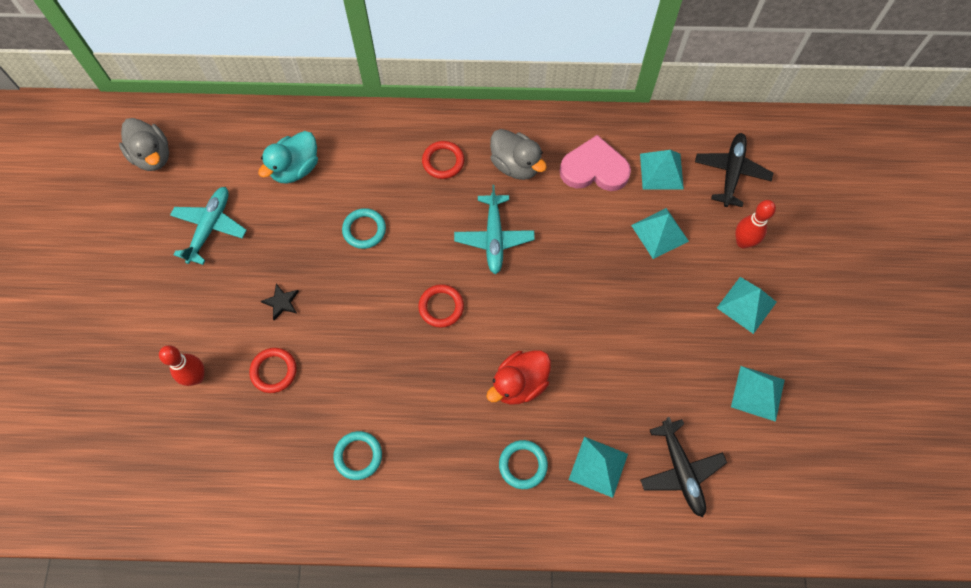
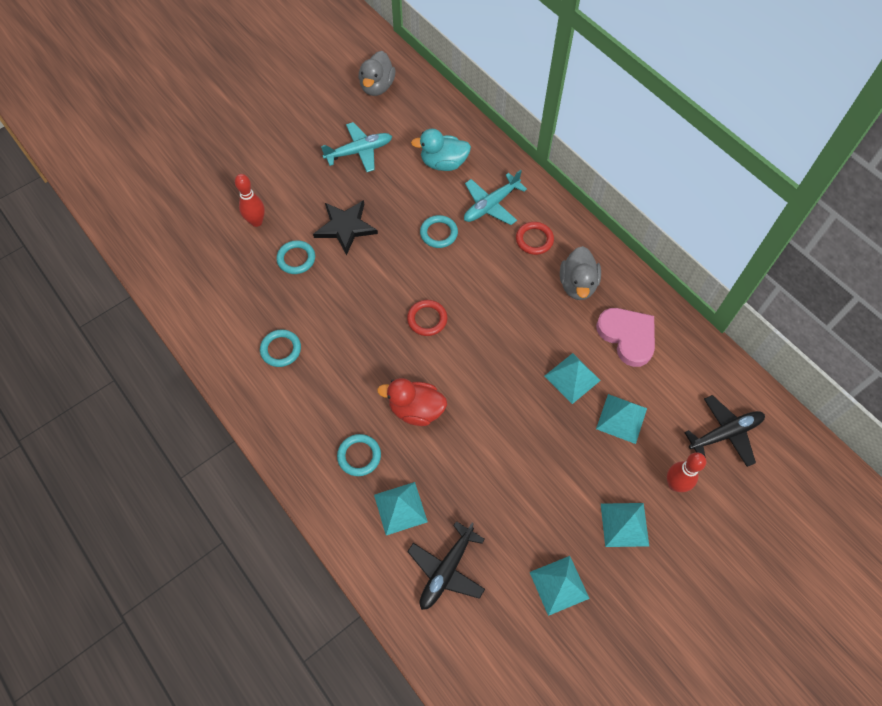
camera: 50 degrees right, 5 degrees down
red ring [249,348,297,393] -> turquoise ring [276,240,315,274]
black star [261,284,299,320] -> black star [313,200,378,255], size x1.98
turquoise plane [454,185,535,274] -> turquoise plane moved to [464,170,527,225]
turquoise pyramid [640,150,684,190] -> turquoise pyramid moved to [545,353,601,404]

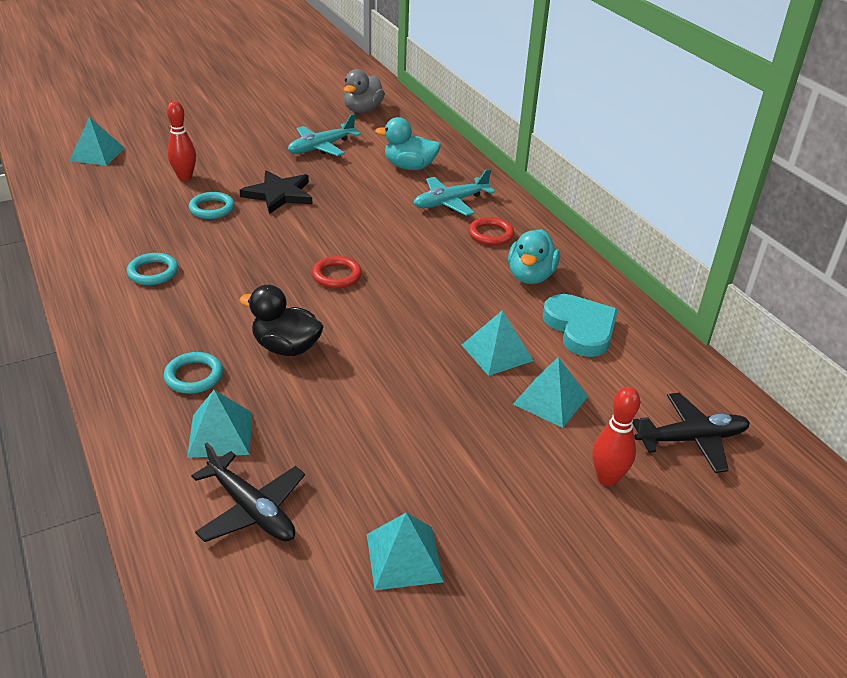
camera: 10 degrees right, 25 degrees down
turquoise plane [321,122,392,172] -> turquoise plane turned 150 degrees clockwise [288,114,361,156]
red duck [377,378,447,426] -> black duck [239,285,324,356]
black plane [407,521,485,610] -> black plane turned 90 degrees counterclockwise [191,443,305,542]
turquoise ring [420,215,458,248] -> none
grey duck [560,246,601,300] -> turquoise duck [508,229,560,284]
pink heart [596,308,655,367] -> turquoise heart [542,294,618,357]
turquoise pyramid [601,503,649,547] -> turquoise pyramid moved to [69,117,124,166]

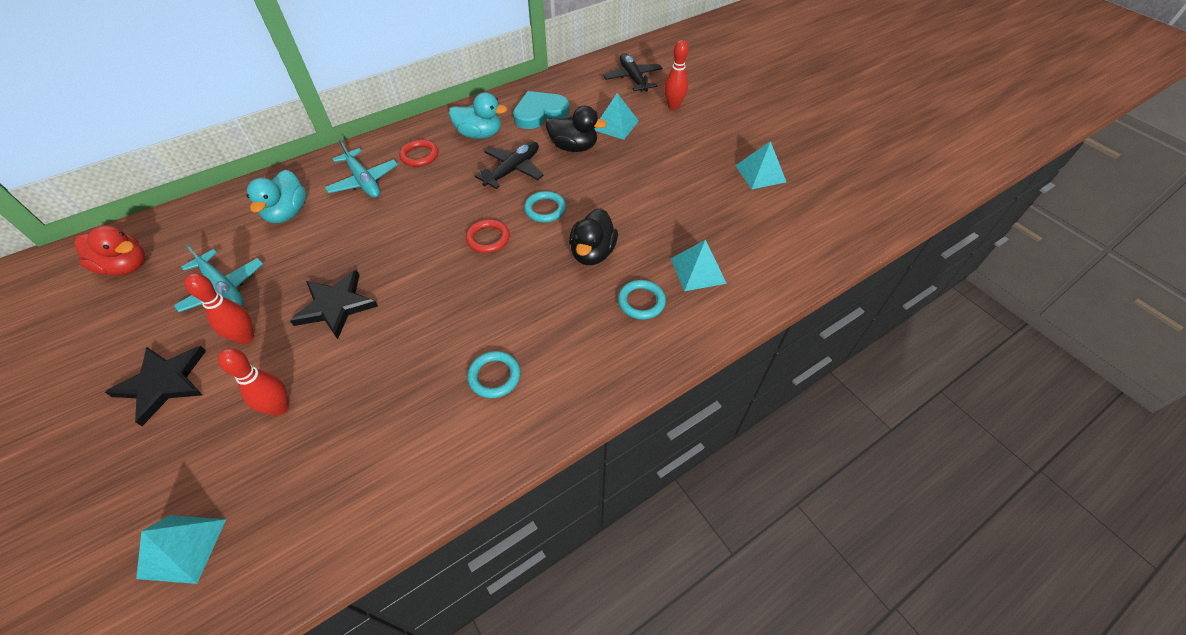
camera: 95 degrees left, 15 degrees up
turquoise ring [189,192,235,219] -> turquoise ring moved to [524,191,566,222]
black plane [191,443,305,542] -> black plane moved to [475,142,544,189]
grey duck [344,69,385,113] -> red duck [74,225,145,276]
turquoise pyramid [462,310,534,376] -> black duck [546,106,607,152]
none -> black star [105,346,206,426]
none -> red bowling pin [185,273,254,344]

